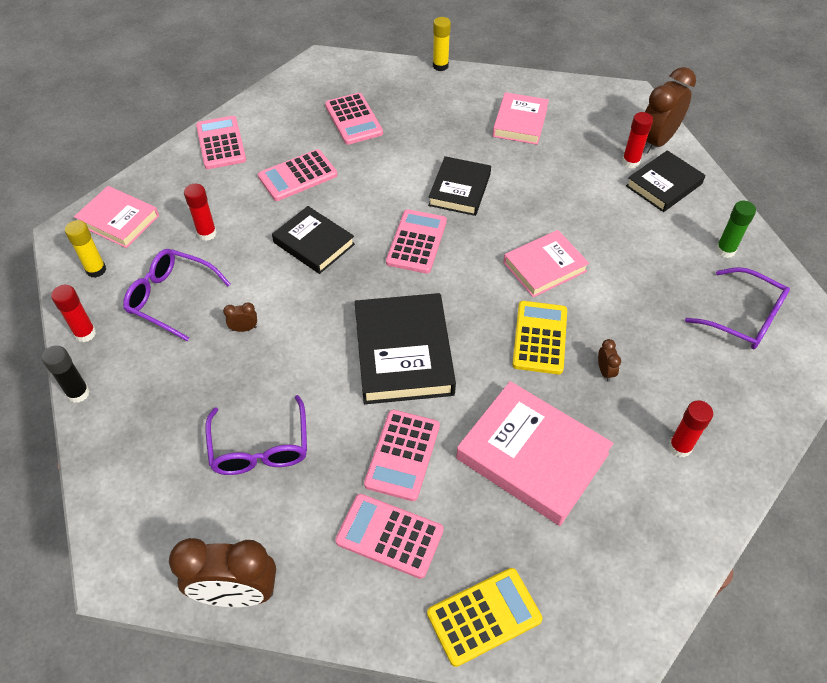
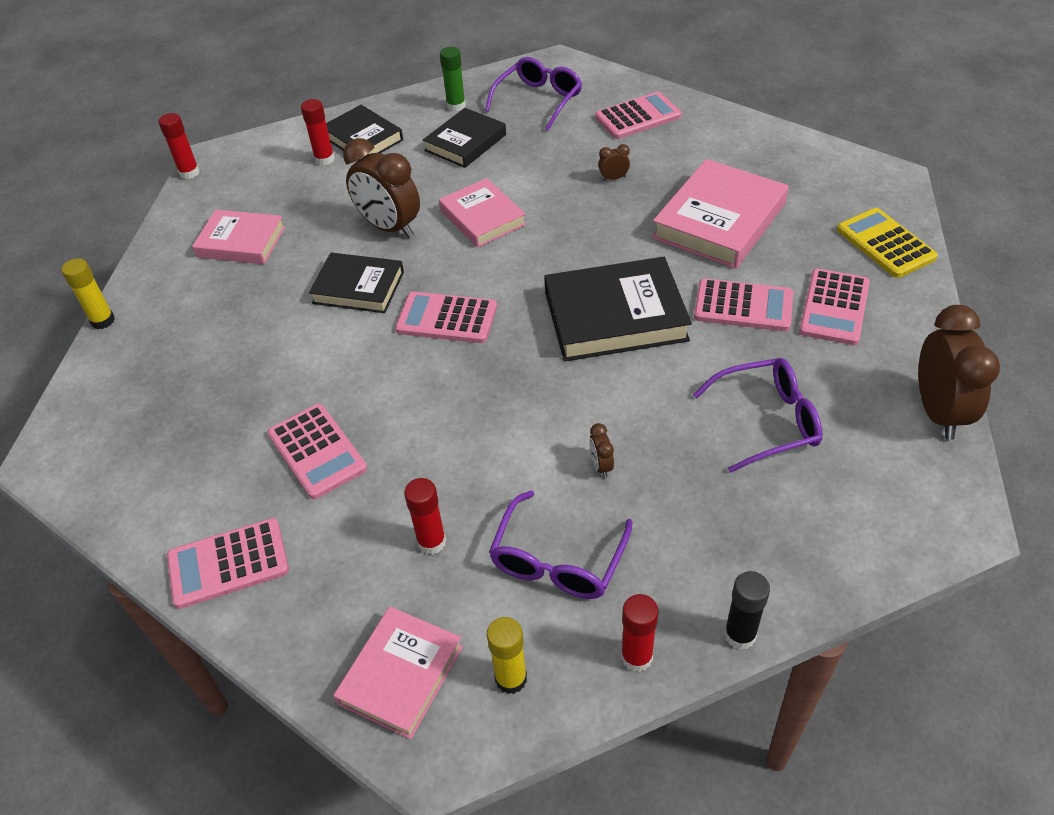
camera: 90 degrees left, 5 degrees down
black book [272,206,355,274] -> black book moved to [423,108,506,168]
pink calculator [325,93,383,145] -> pink calculator moved to [595,92,682,139]
yellow calculator [512,301,567,374] -> none
brown clock [643,67,696,154] -> brown clock moved to [343,138,420,238]
red glue stick [668,400,713,457] -> red glue stick moved to [158,113,200,179]

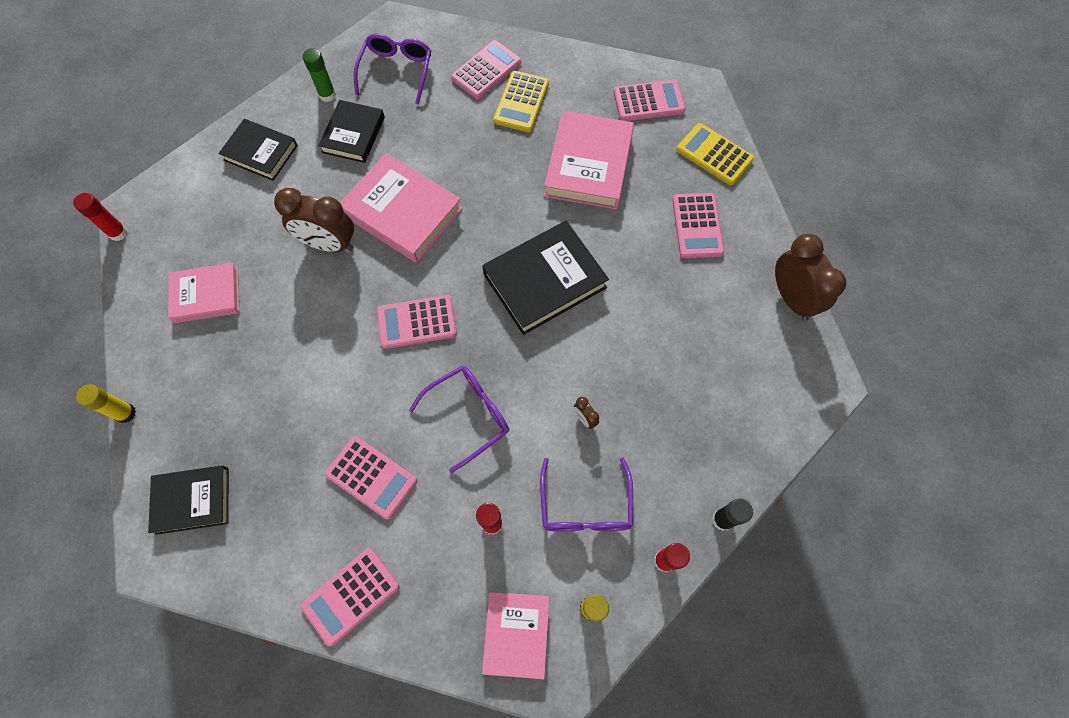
camera: 25 degrees left, 20 degrees up
red glue stick [301,99,335,166] -> none
black book [309,253,404,313] -> black book moved to [148,465,229,535]
pink book [439,178,526,248] -> pink book [340,153,462,263], size x1.56
brown clock [598,144,630,181] -> none
purple glasses [693,358,823,473] -> purple glasses moved to [409,366,509,473]
pink calculator [694,278,793,331] -> pink calculator moved to [613,80,686,121]
none -> yellow calculator [493,71,549,132]

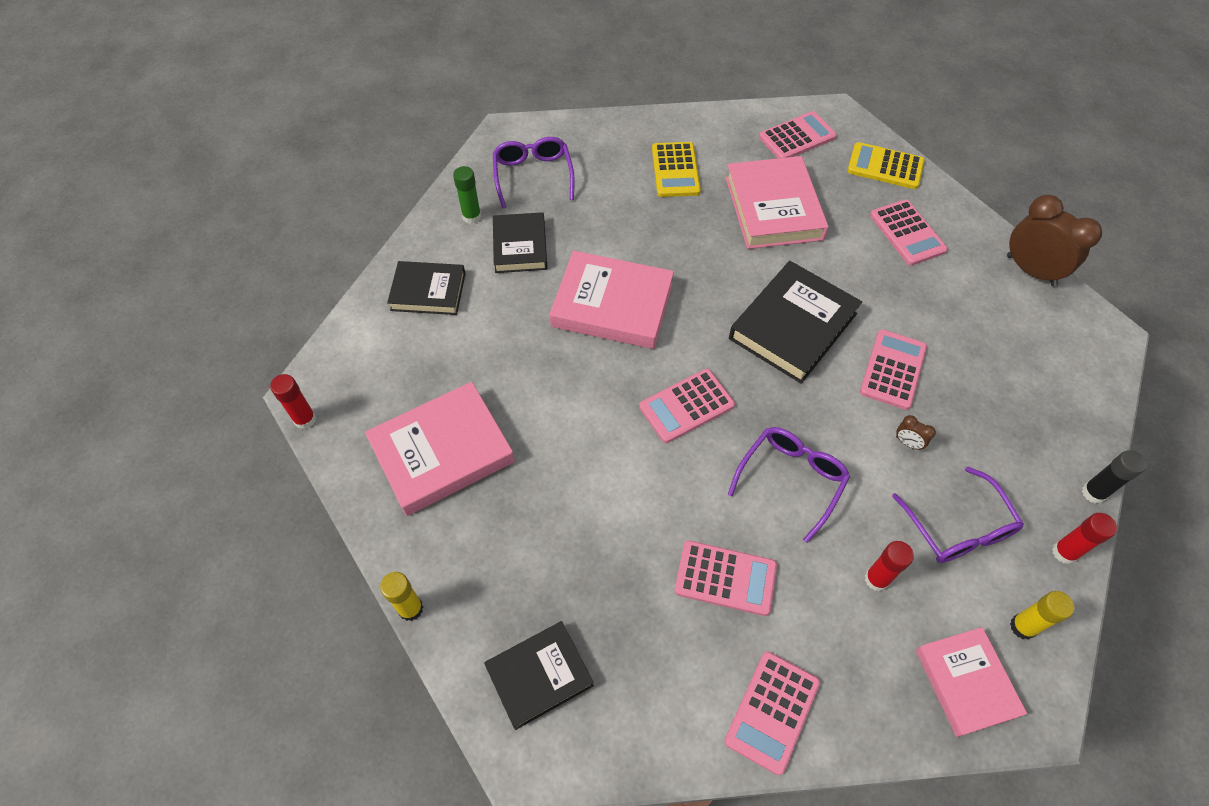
camera: 20 degrees left, 10 degrees down
pink book [168,263,239,323] -> pink book [365,382,515,516], size x1.56
brown clock [274,188,354,252] -> none
pink calculator [451,40,521,99] -> pink calculator moved to [860,329,927,410]

